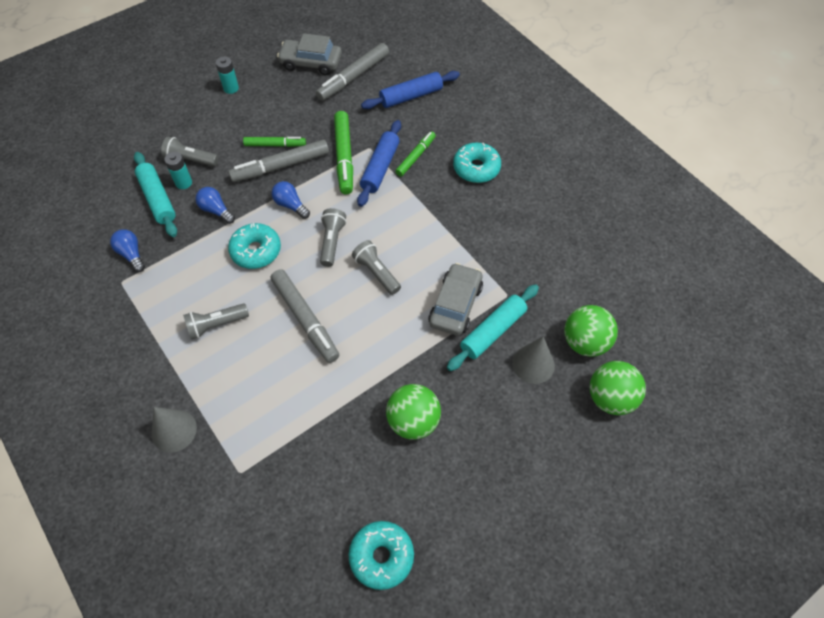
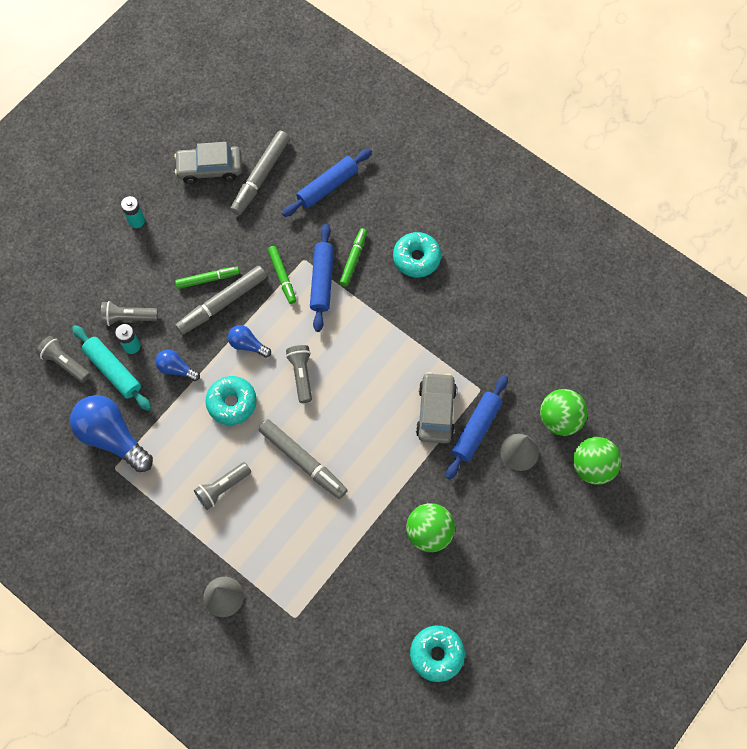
camera: 15 degrees left, 10 degrees up
blue light bulb [110,229,145,272] -> blue light bulb [70,395,153,472], size x1.99
green marker [334,111,353,194] -> green marker [268,246,296,304], size x0.62
grey flashlight [352,240,401,295] -> grey flashlight moved to [36,336,90,383]
turquoise rolling pin [447,284,539,371] -> blue rolling pin [446,375,508,480]

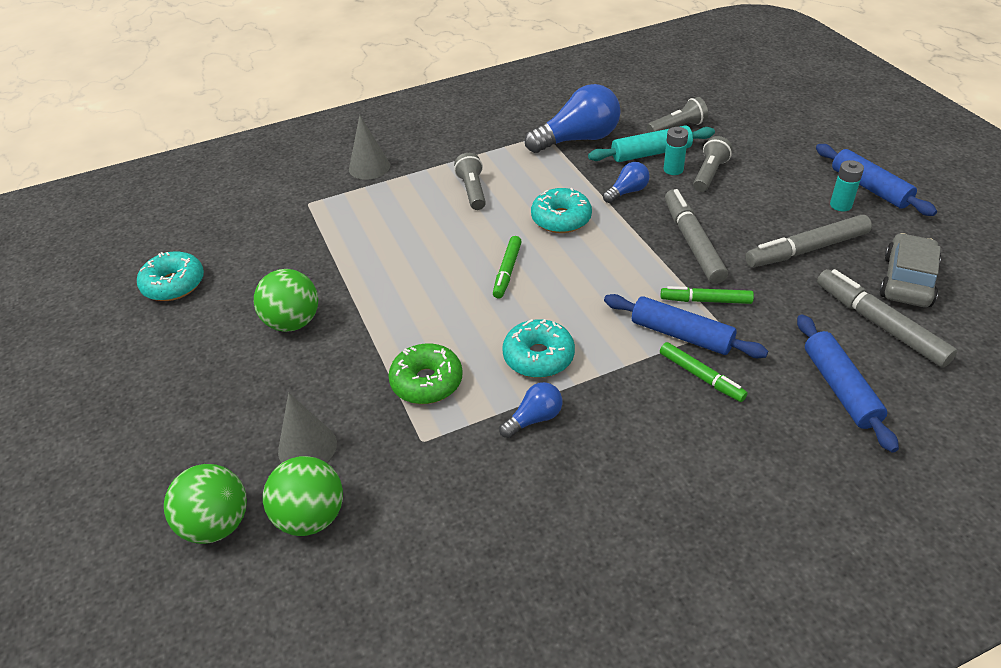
camera: 120 degrees right, 25 degrees down
green marker [175,266,240,289] -> green marker moved to [493,236,522,299]
blue light bulb [228,325,271,358] -> blue light bulb moved to [499,382,562,438]
grey marker [259,419,347,499] -> grey marker moved to [745,215,872,267]
grey flashlight [286,345,312,403] -> none
turquoise donut [393,232,441,278] -> turquoise donut moved to [502,319,575,378]
grey car [416,372,457,444] -> green donut [388,343,463,404]
blue rolling pin [446,375,508,480] -> blue rolling pin moved to [816,144,937,216]

